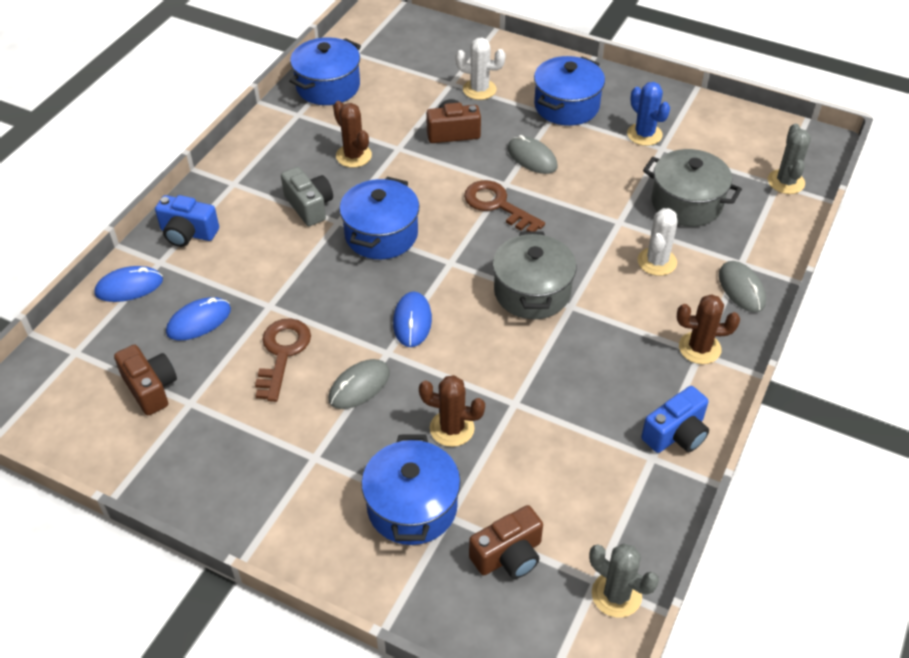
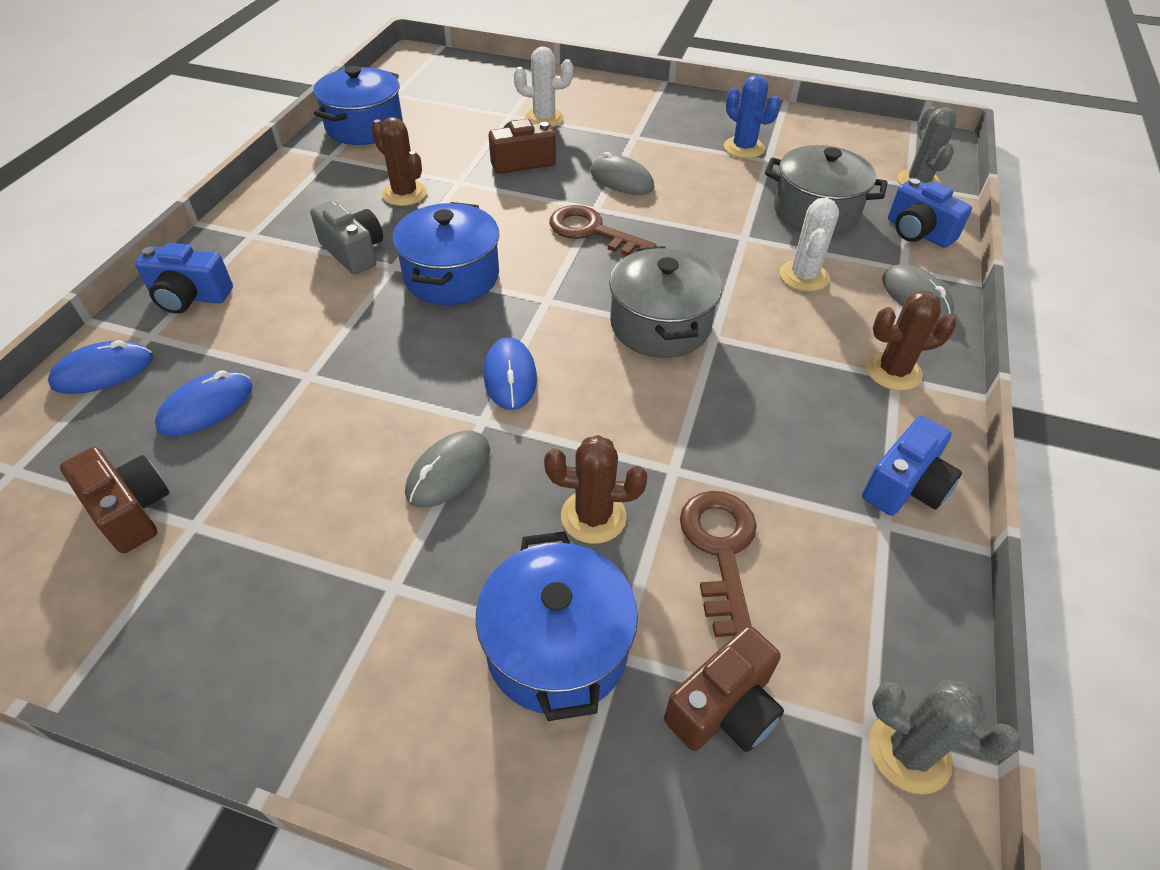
camera: 10 degrees left, 0 degrees up
brown key [255,318,311,402] -> brown key moved to [680,491,757,637]
blue pot [534,56,605,126] -> none
none -> blue camera [888,178,972,248]

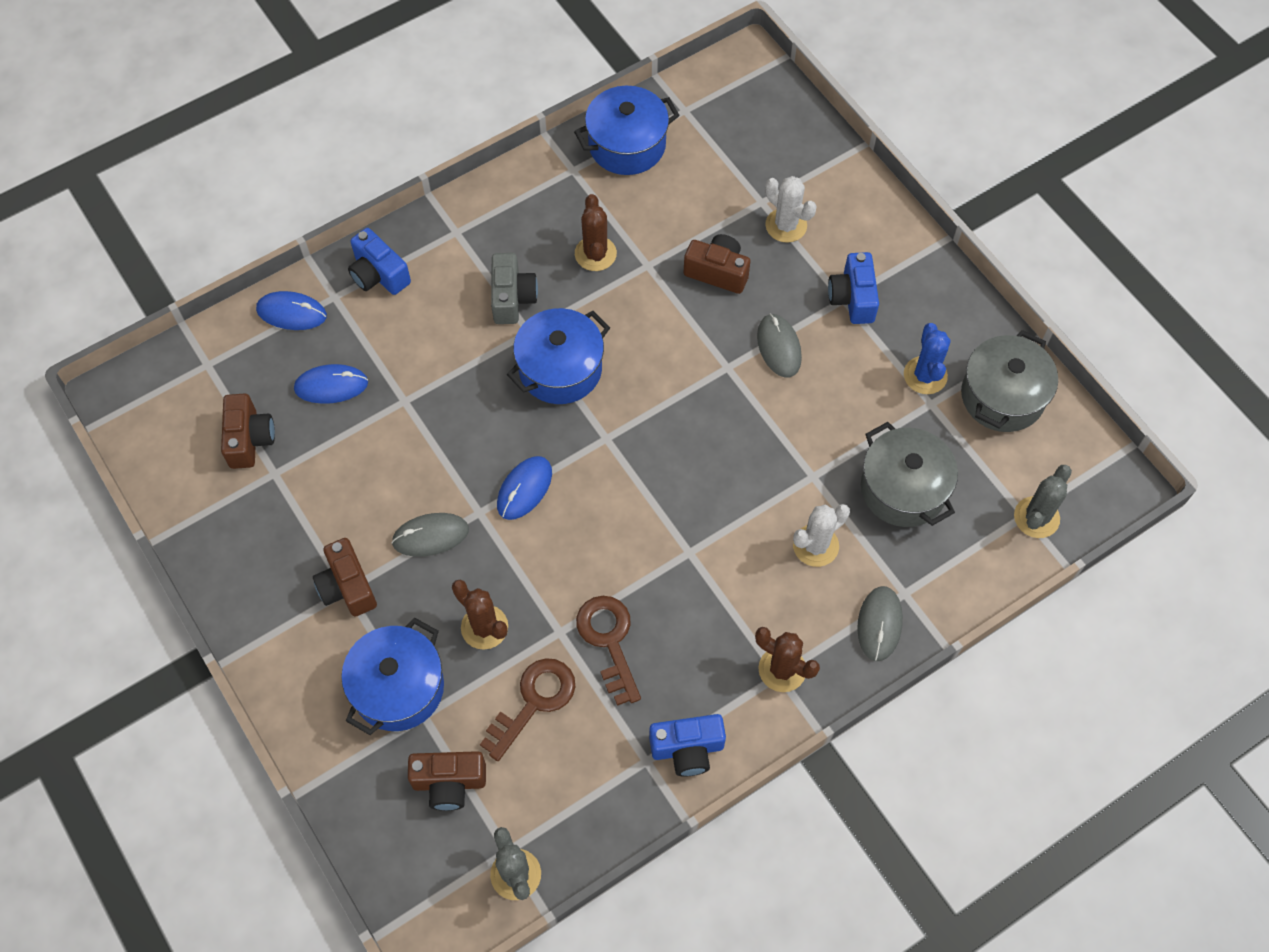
camera: 40 degrees right, 15 degrees up
brown key [550,205,657,256] -> brown key moved to [576,596,641,706]
grey pot [609,246,722,358] -> grey pot moved to [961,330,1058,432]
blue camera [888,178,972,248] -> blue camera moved to [828,252,879,324]
none -> brown camera [313,538,377,617]

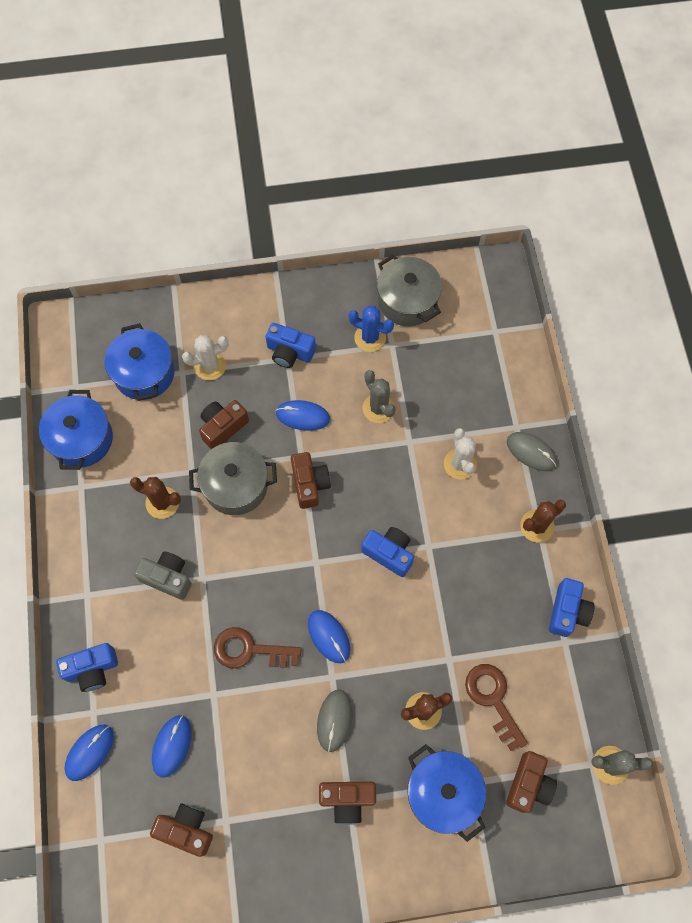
camera: 65 degrees left, 5 degrees up
blue pot [507,308,610,404] -> blue pot moved to [105,323,175,401]
brown key [576,596,641,706] -> brown key moved to [214,627,302,668]
grey mouse [757,314,802,378] -> blue mouse [276,400,330,431]
grey pot [861,422,958,527] -> grey pot moved to [189,442,277,515]
grey cactus [1014,465,1072,538] -> grey cactus moved to [362,370,396,423]
none -> brown camera [291,452,331,509]
none -> blue camera [361,527,414,577]

